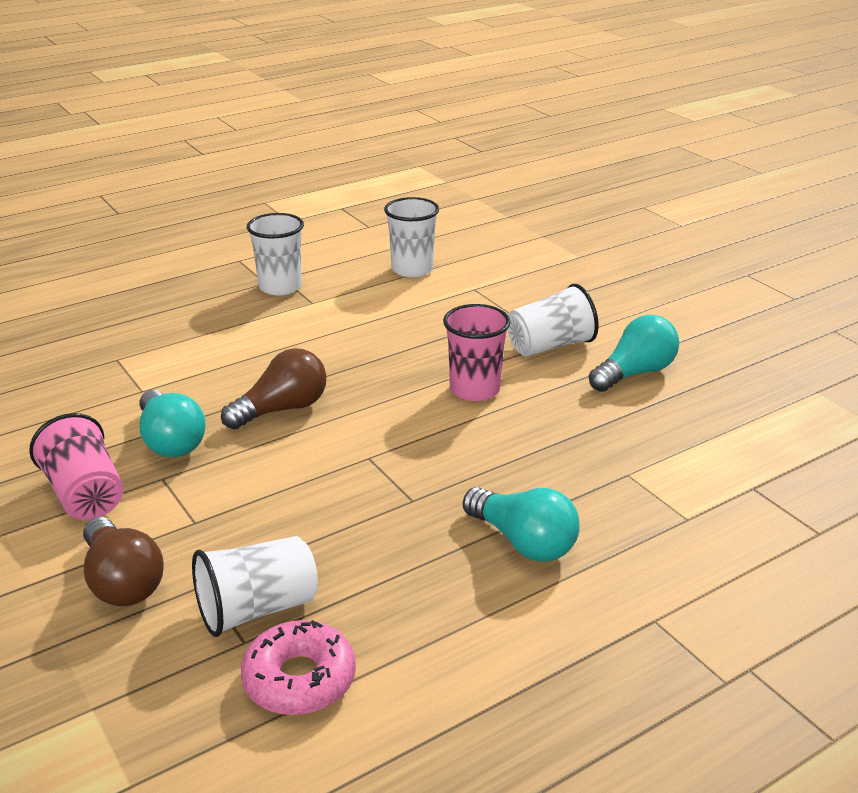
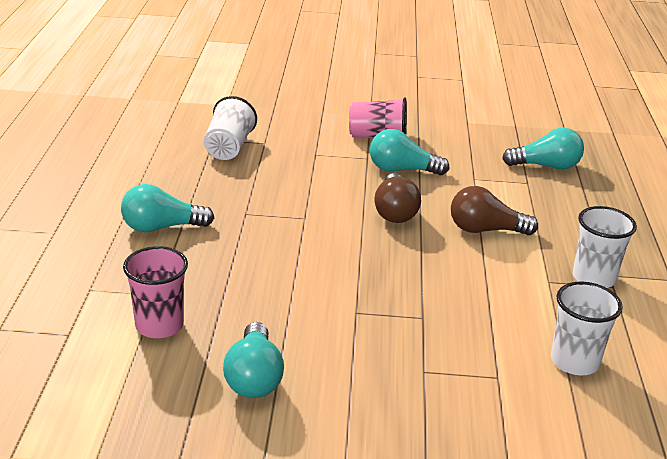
camera: 125 degrees right, 0 degrees up
brown light bulb [83,517,164,606] -> brown light bulb moved to [451,186,538,235]
pink donut [241,620,356,715] -> none
pink cup [443,304,511,401] -> pink cup moved to [123,246,188,338]
white cup [507,284,599,357] -> none
none -> turquoise light bulb [502,128,584,170]

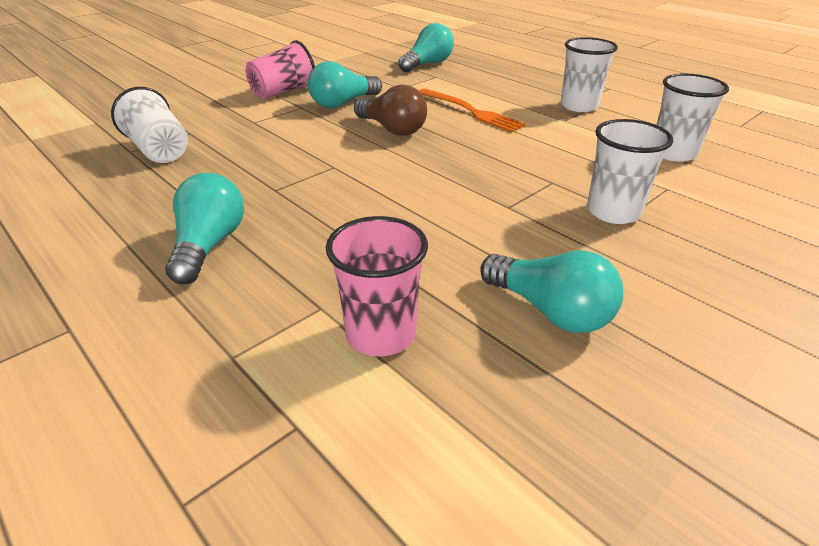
camera: 45 degrees left, 5 degrees up
turquoise light bulb [121,184,214,232] -> turquoise light bulb turned 150 degrees clockwise [165,173,244,284]
brown light bulb [451,186,538,235] -> orange fork [419,89,526,132]
none -> white cup [587,119,673,224]

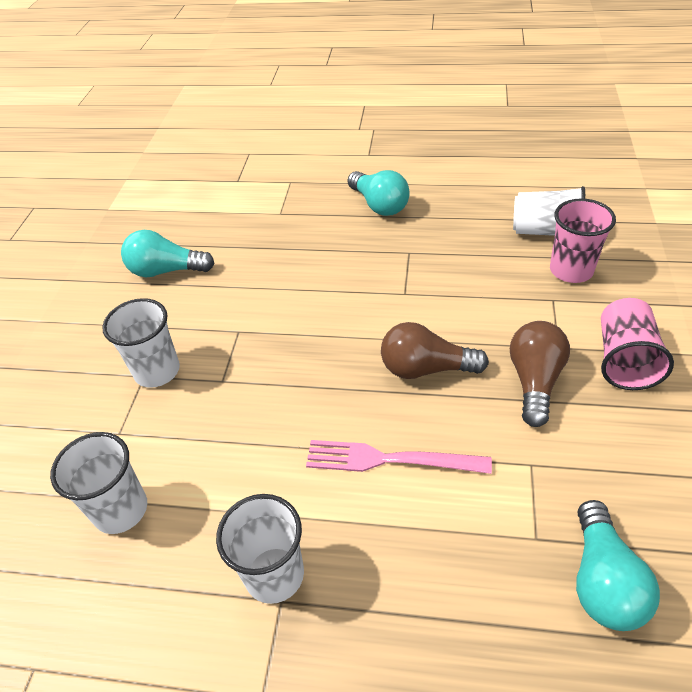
camera: 145 degrees right, 10 degrees up
turquoise light bulb [308,61,382,108] -> brown light bulb [510,321,570,427]
pink cup [326,216,428,356] -> pink cup moved to [550,198,616,283]
orange fork [419,89,526,132] -> pink fork [306,440,492,474]

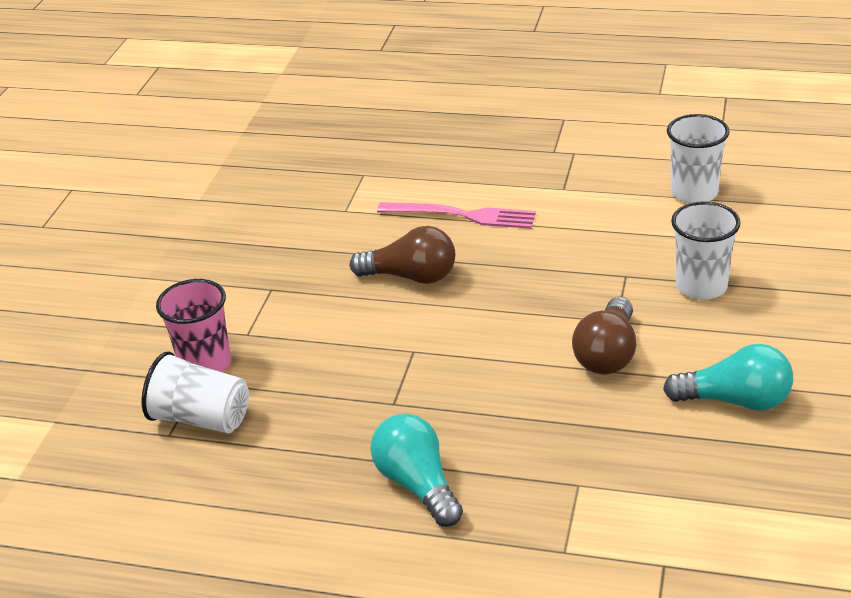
camera: 175 degrees left, 10 degrees down
white cup [216,494,304,604] -> none
brown light bulb [510,321,570,427] -> brown light bulb moved to [572,297,636,375]
turquoise light bulb [576,500,660,631] -> none
pink cup [601,298,674,390] -> none

